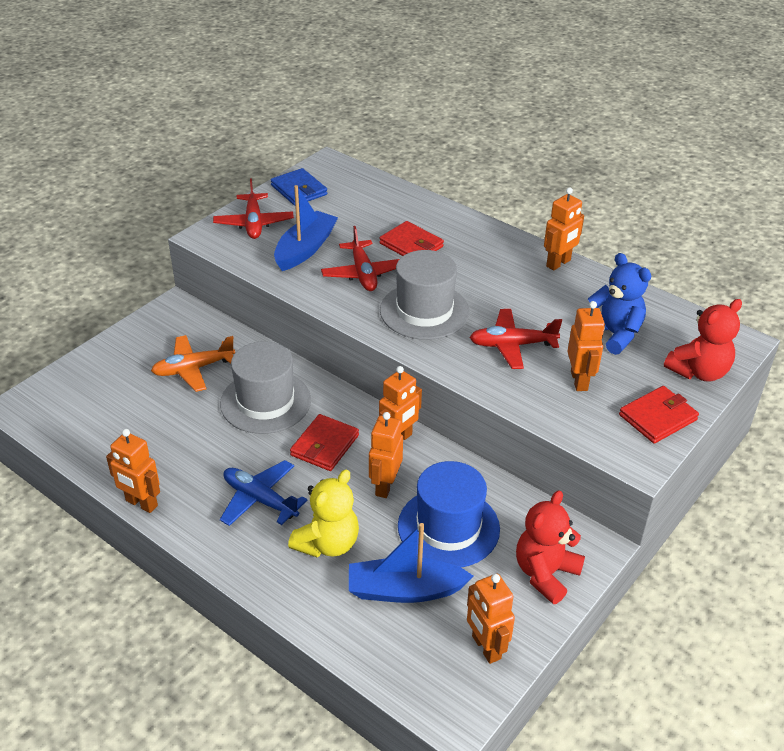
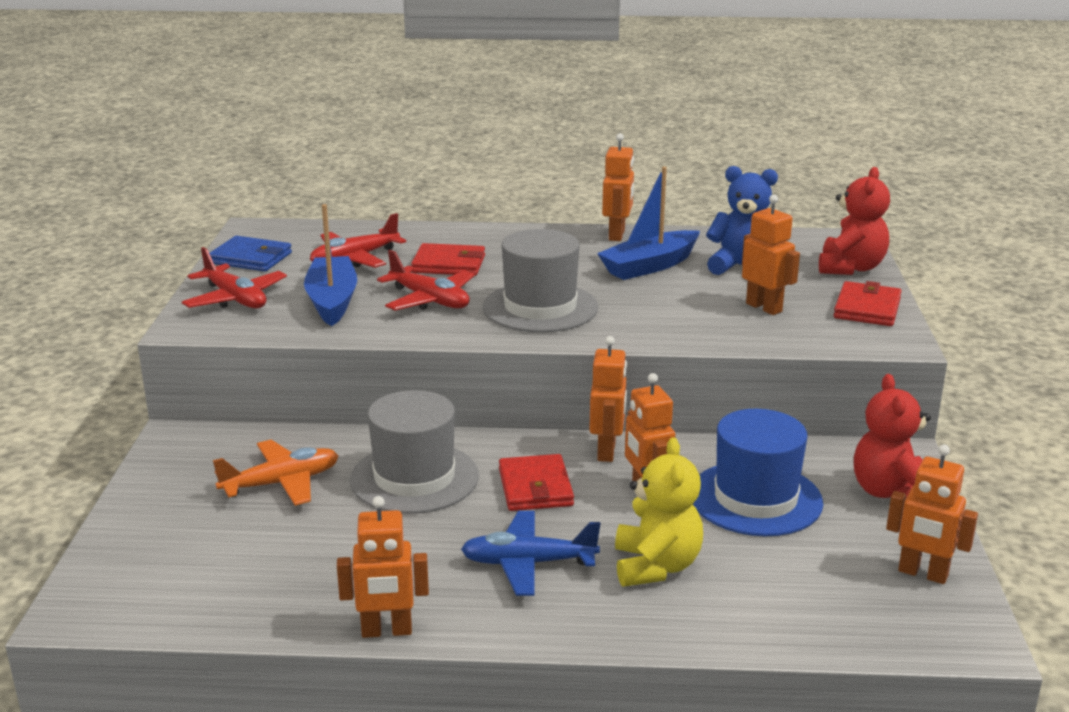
camera: 35 degrees left, 15 degrees down
orange plane [151,335,235,392] -> orange plane turned 150 degrees counterclockwise [213,440,339,506]
blue boat [349,523,473,603] -> blue boat moved to [597,167,700,280]
red plane [469,309,562,369] -> red plane moved to [310,213,406,268]

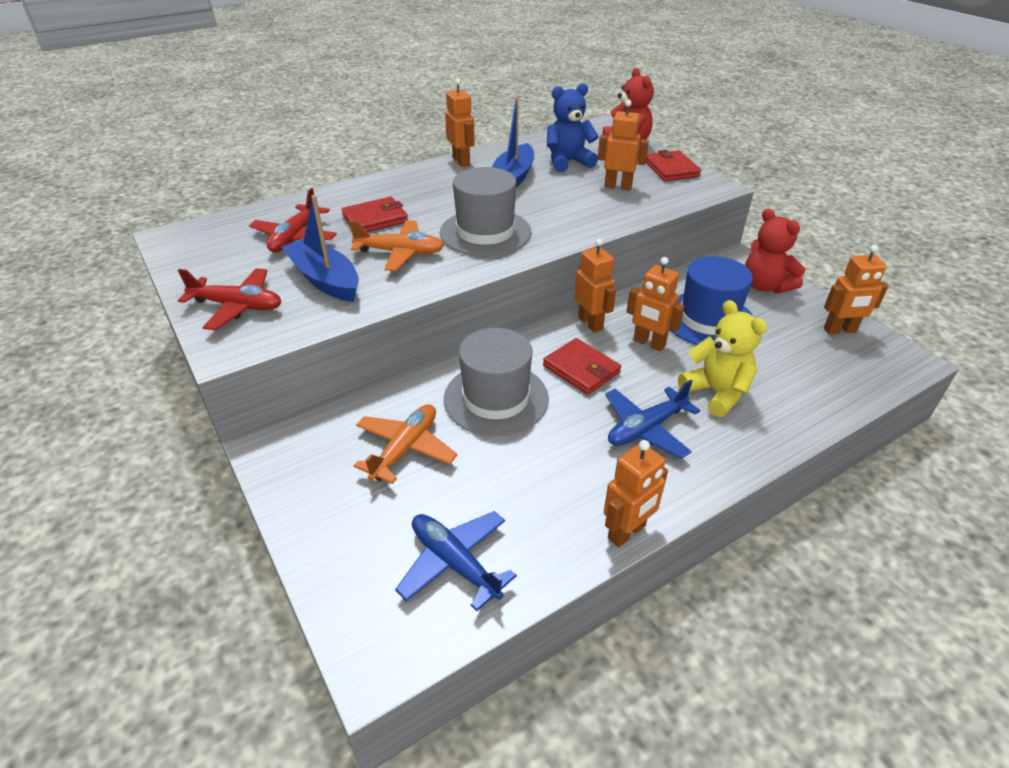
camera: 35 degrees left, 15 degrees up
blue wallet [209,236,292,271] -> none
red plane [377,250,475,311] -> orange plane [349,220,444,271]
none -> blue plane [395,511,517,611]

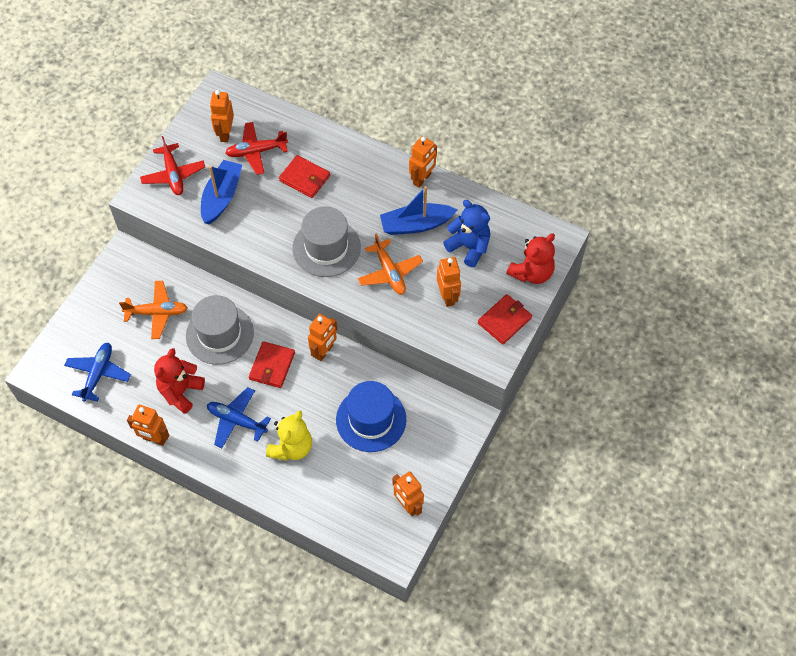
camera: 60 degrees right, 20 degrees up
orange plane [349,220,444,271] -> orange plane moved to [357,233,423,295]
orange robot [626,257,685,351] -> orange robot moved to [210,90,234,142]
red teddy bear [745,208,805,293] -> red teddy bear moved to [154,348,205,414]

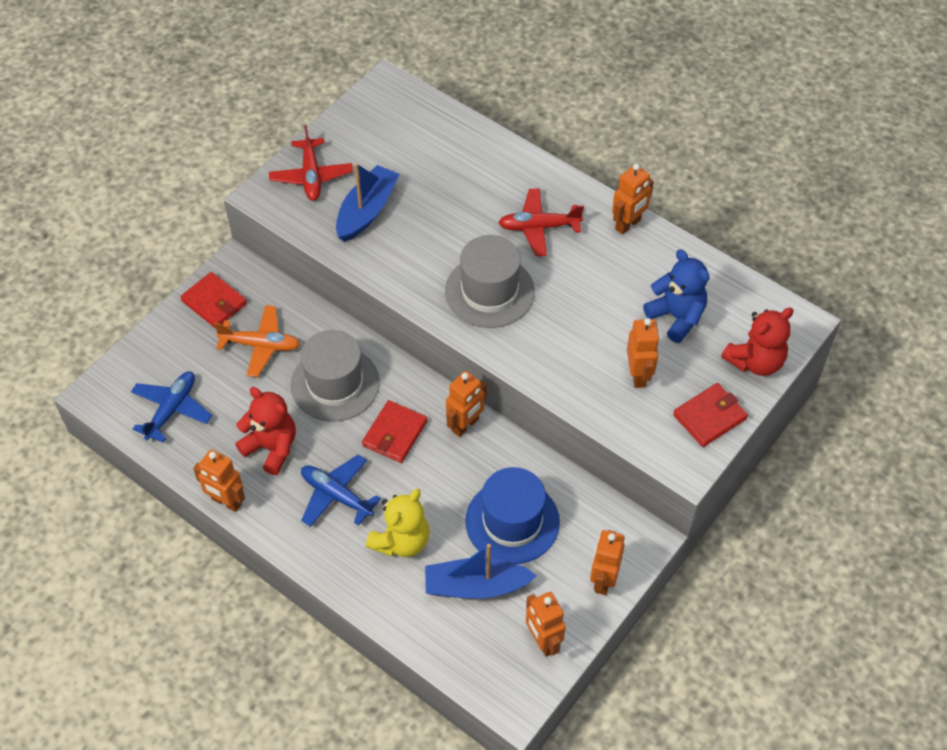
camera: 10 degrees right, 5 degrees down
red teddy bear [154,348,205,414] -> red teddy bear turned 90 degrees clockwise [235,387,296,475]
orange robot [210,90,234,142] -> orange robot moved to [590,530,625,595]
red plane [225,122,288,175] -> red plane moved to [498,188,584,256]
red wallet [279,155,330,198] -> red wallet moved to [180,272,247,329]
orange plane [357,233,423,295] -> none
blue boat [380,186,457,235] -> blue boat moved to [425,544,537,599]

